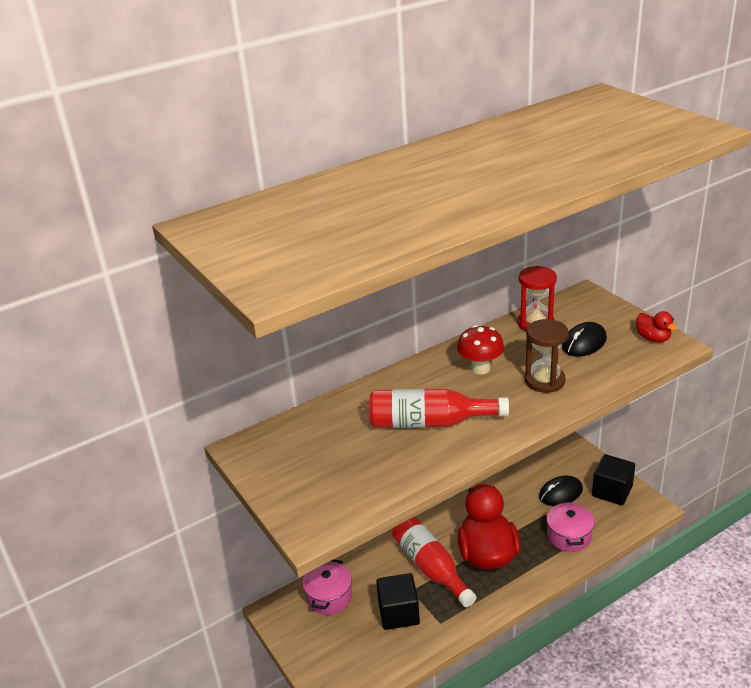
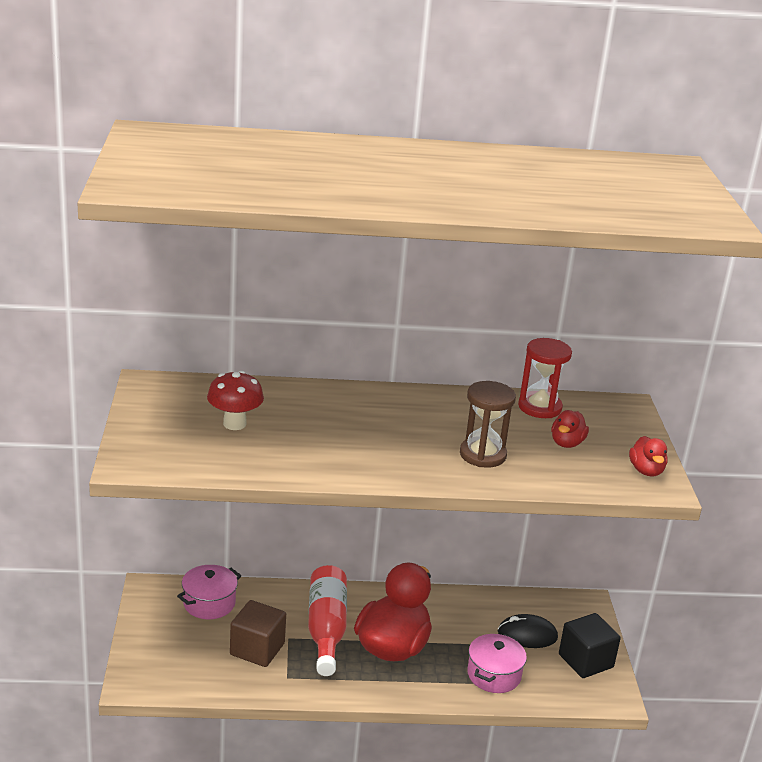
camera: 25 degrees right, 5 degrees down
red bottle [369,389,509,428] -> none
black cube [376,573,420,630] -> brown cube [230,600,286,667]
red mushroom [457,325,504,374] -> red mushroom moved to [207,371,264,430]
black mouse [562,322,607,357] -> red duck [551,410,589,448]

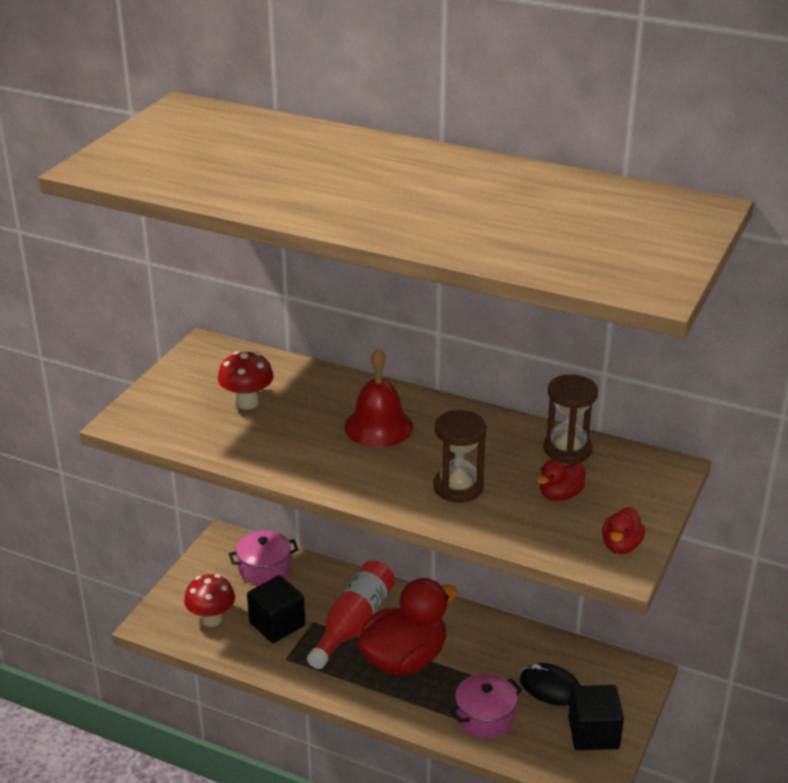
camera: 30 degrees right, 5 degrees up
brown cube [230,600,286,667] -> black cube [247,575,305,643]
red hourglass [518,338,572,418] -> brown hourglass [543,374,598,464]
none -> red mushroom [184,574,235,627]
none -> red bell [344,348,413,447]

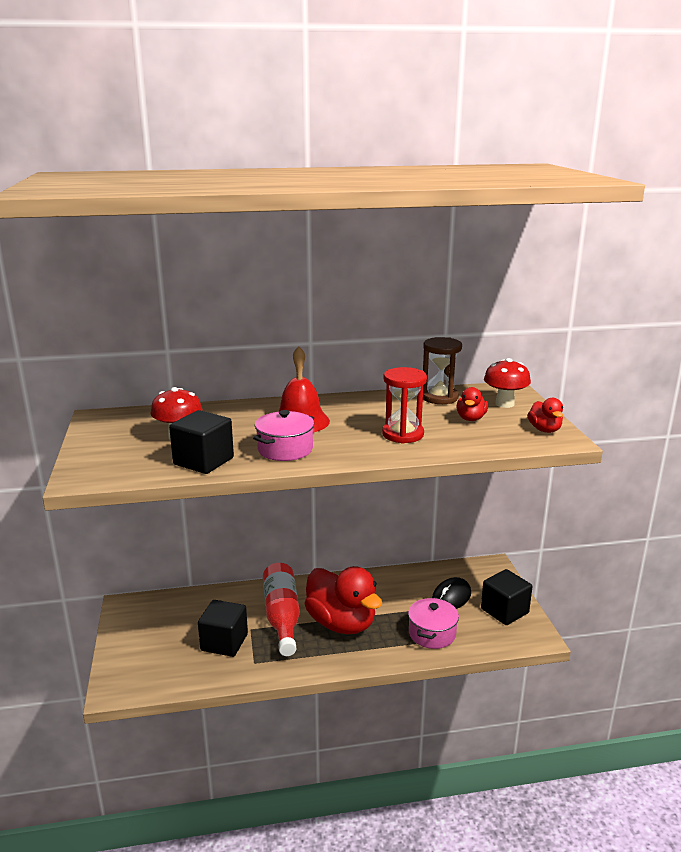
camera: 35 degrees left, 10 degrees down
red mushroom [184,574,235,627] -> red mushroom moved to [484,358,531,408]
pink pot [229,530,299,585] -> pink pot moved to [253,410,314,461]
red duck [357,578,458,676] -> red duck turned 120 degrees clockwise [305,566,382,634]
brown hourglass [433,410,486,503] -> red hourglass [382,367,427,443]
black mouse [520,663,581,706] -> black mouse turned 45 degrees counterclockwise [432,577,471,609]
none -> black cube [169,410,234,474]

